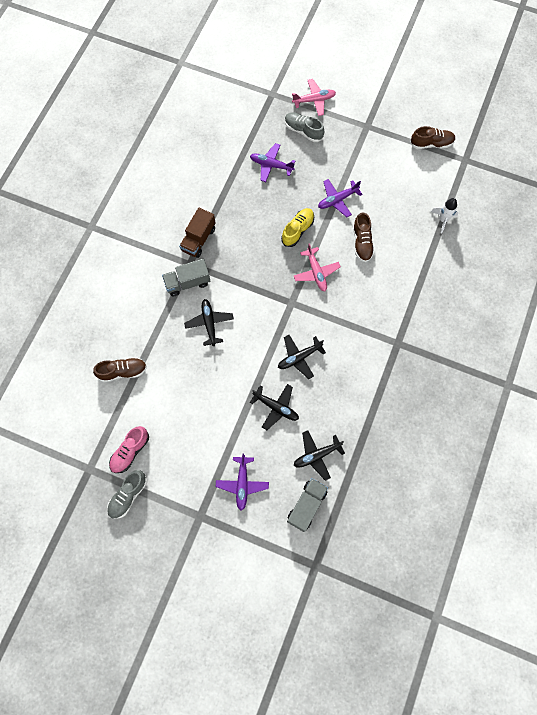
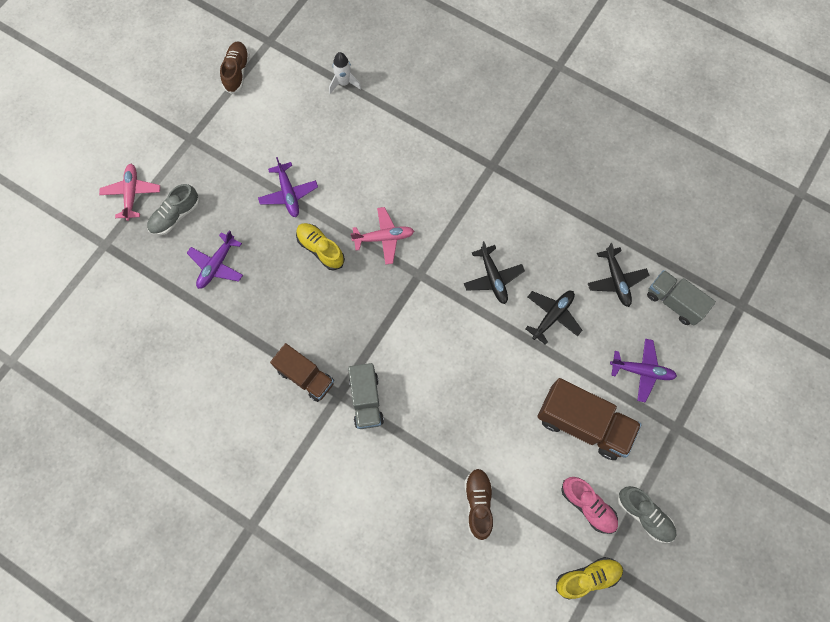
camera: 80 degrees left, 0 degrees up
black plane [184,299,234,346] -> none
brown shoe [353,212,375,262] -> none
none -> brown truck [537,378,642,460]
none -> yellow shoe [556,557,623,600]

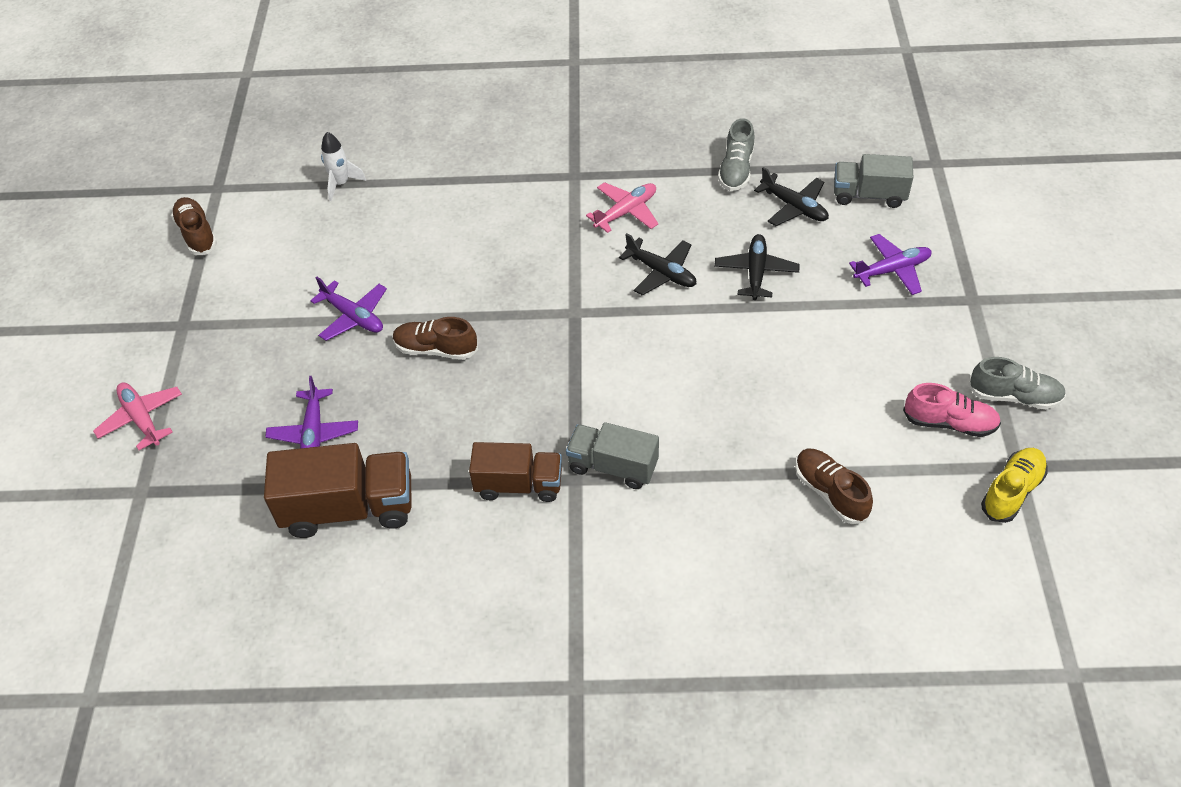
camera: 30 degrees left, 20 degrees down
grey shoe [147,184,200,235] -> grey shoe moved to [718,118,755,191]
yellow shoe [296,223,345,271] -> brown shoe [393,317,478,360]
grey truck [348,363,384,429] -> grey truck turned 150 degrees clockwise [566,422,659,489]
pink plane [351,207,414,265] -> pink plane moved to [586,182,659,233]
brown truck [537,378,642,460] -> brown truck moved to [264,443,412,538]

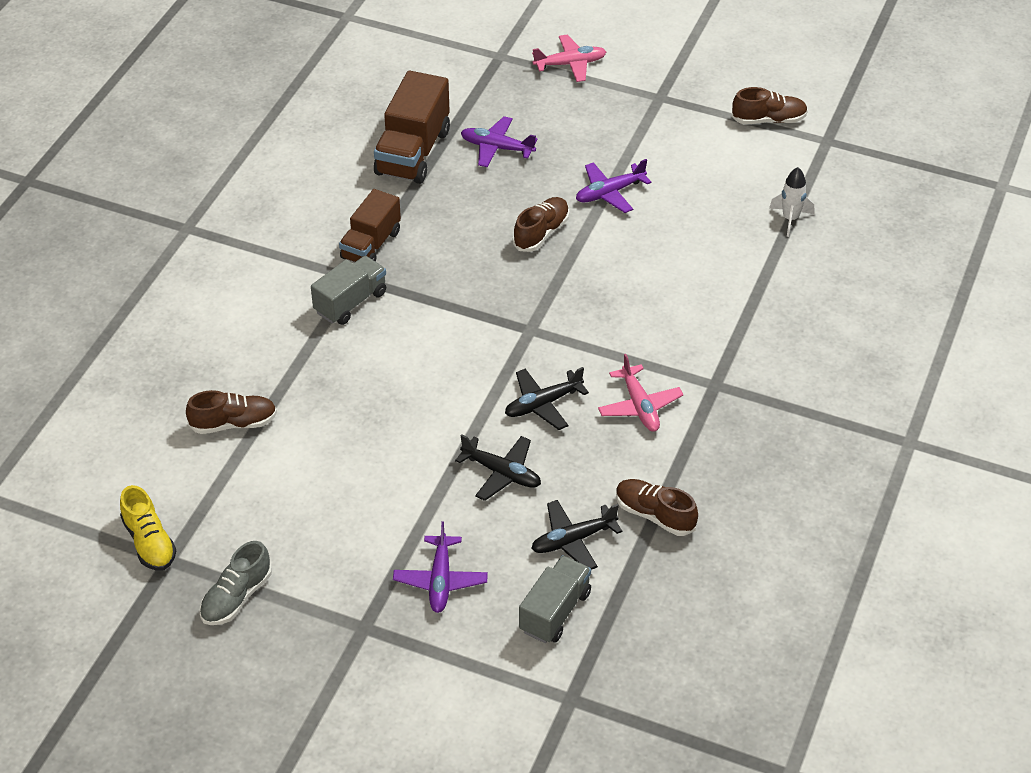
camera: 110 degrees right, 5 degrees down
grey shoe [718,118,755,191] -> brown shoe [616,479,698,536]
pink shoe [903,383,1001,437] -> none

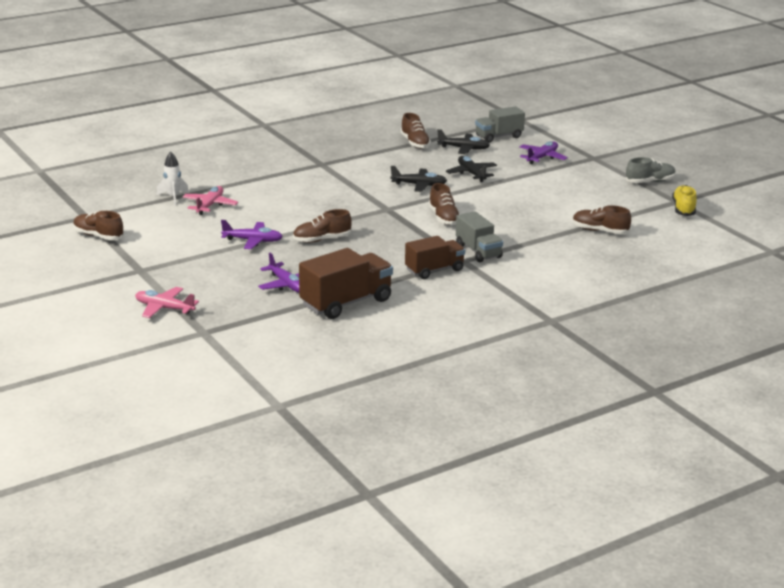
camera: 145 degrees left, 20 degrees down
grey truck [311,256,386,325] -> grey truck turned 105 degrees counterclockwise [456,211,503,262]
pink plane [598,354,684,432] -> pink plane moved to [183,186,238,215]
none -> brown shoe [429,183,460,225]

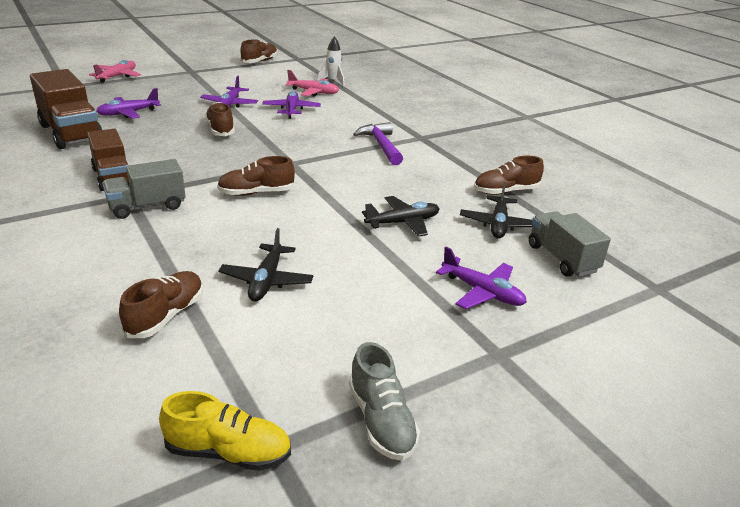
camera: 90 degrees right, 5 degrees up
black plane [390,166,447,192] -> black plane moved to [218,228,313,302]
none -> purple plane [262,91,321,119]
none -> purple hammer [353,122,403,165]

